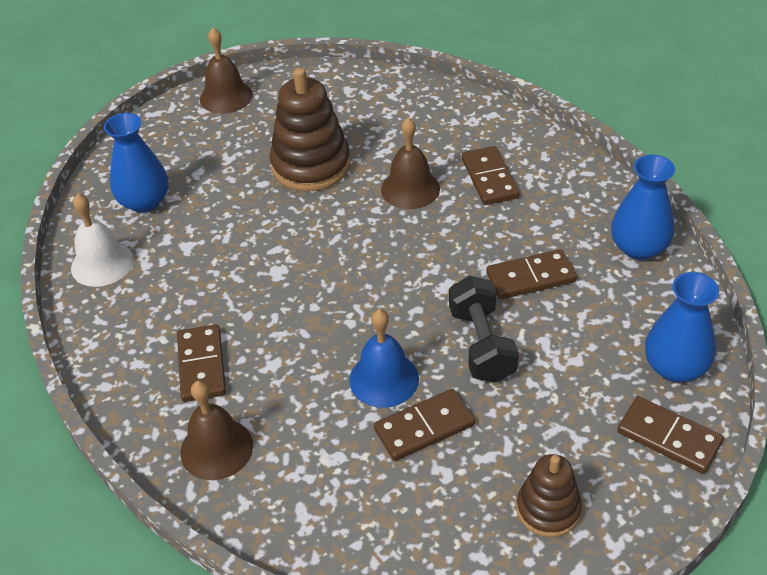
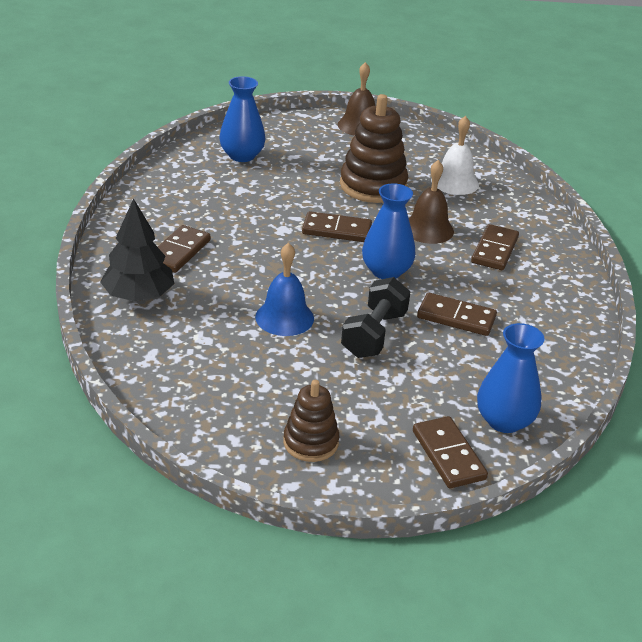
camera: 30 degrees right, 10 degrees down
white bell [71,194,134,287] -> white bell moved to [431,116,479,195]
brown bell [180,380,253,480] -> black tree [100,198,174,301]
brown domino [374,389,475,461] -> brown domino moved to [302,211,372,242]
blue vase [611,155,675,260] -> blue vase moved to [362,183,415,279]

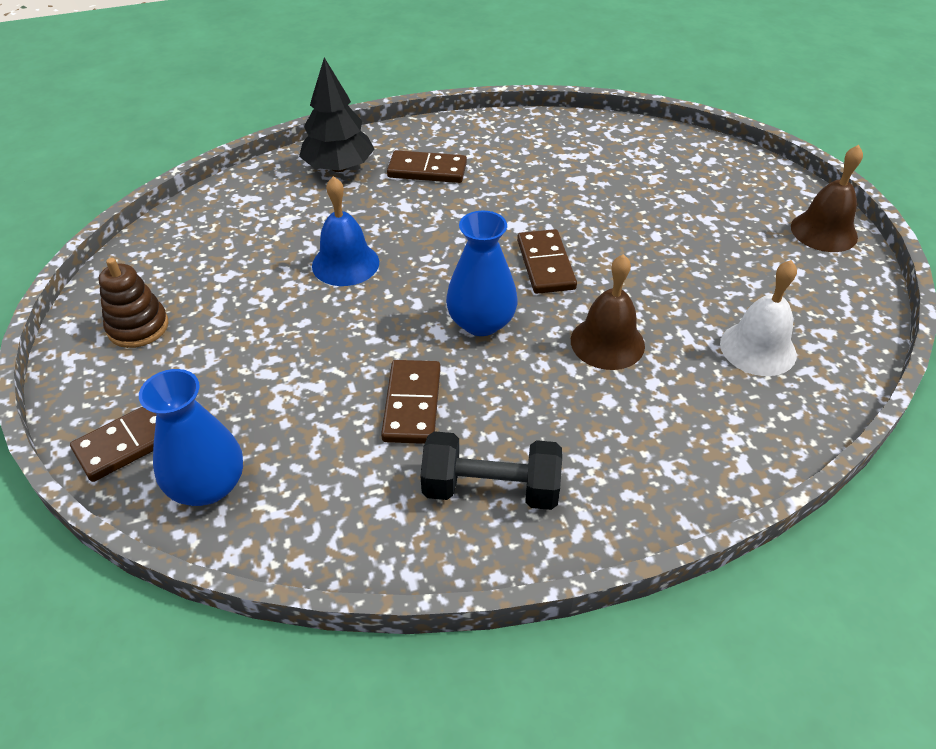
camera: 75 degrees right, 10 degrees up
blue vase [219,76,266,162] -> none
brown stacking toy [340,94,408,203] -> none
black dumbbell [341,277,410,358] -> black dumbbell moved to [420,431,562,510]
brown domino [471,224,519,270] -> none

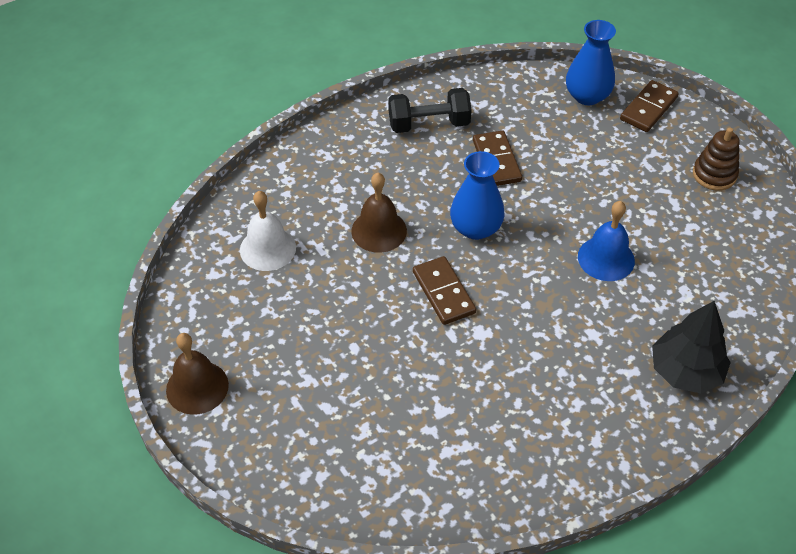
camera: 165 degrees right, 5 degrees up
brown domino [387,150,467,183] -> none

